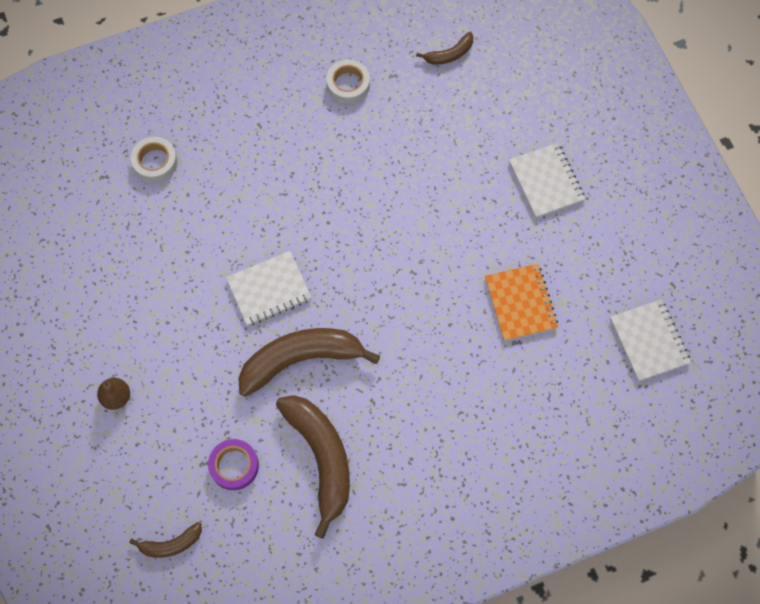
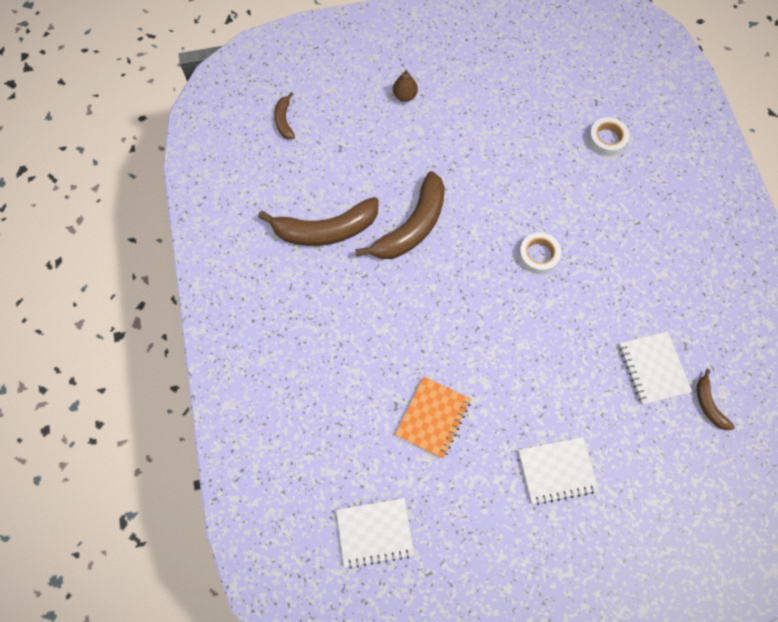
camera: 100 degrees right, 0 degrees up
purple tape [208,439,259,490] -> none
white notebook [226,251,312,326] -> white notebook moved to [619,331,692,405]
brown banana [238,328,380,397] -> brown banana turned 45 degrees clockwise [355,171,445,259]
white tape [326,60,370,104] -> white tape moved to [518,232,561,274]
orange notebook [485,264,558,341] -> orange notebook turned 60 degrees counterclockwise [395,377,471,459]

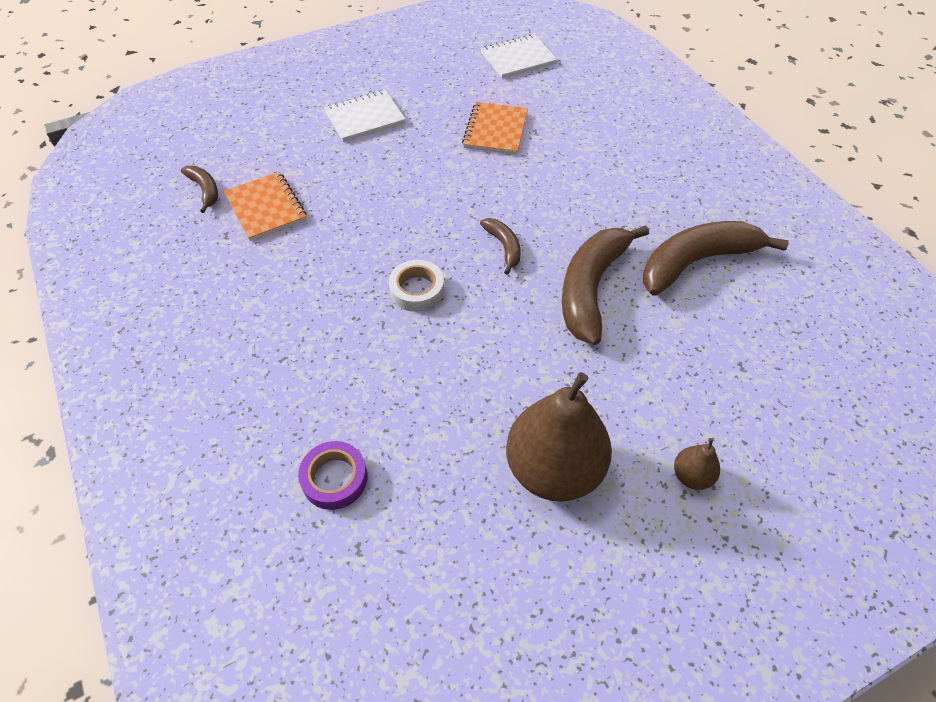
camera: 165 degrees right, 15 degrees down
brown banana [274,92,295,139] -> brown banana moved to [480,218,521,275]
white tape [588,117,629,156] -> purple tape [298,441,367,510]
white notebook [619,331,692,405] -> orange notebook [224,172,307,241]
none -> brown pear [506,372,612,502]

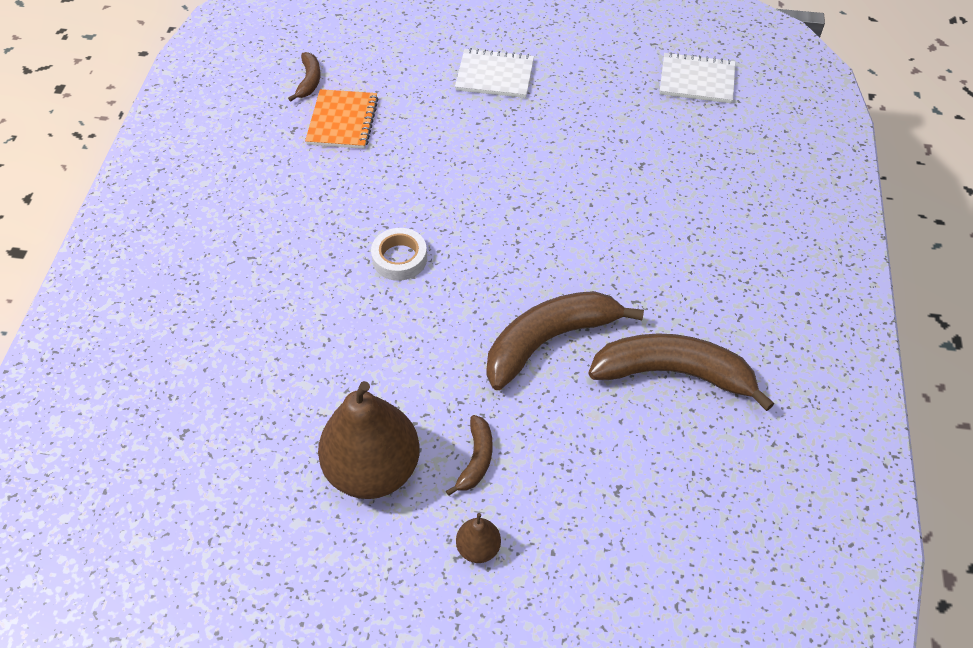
camera: 35 degrees right, 0 degrees up
purple tape [298,441,367,510] -> none
orange notebook [462,102,528,155] -> none
brown banana [480,218,521,275] -> brown banana moved to [446,415,493,496]

